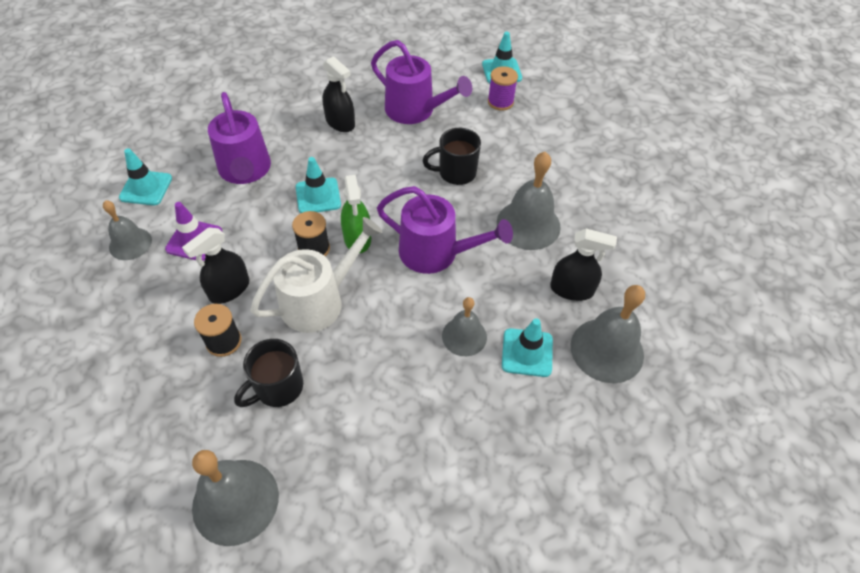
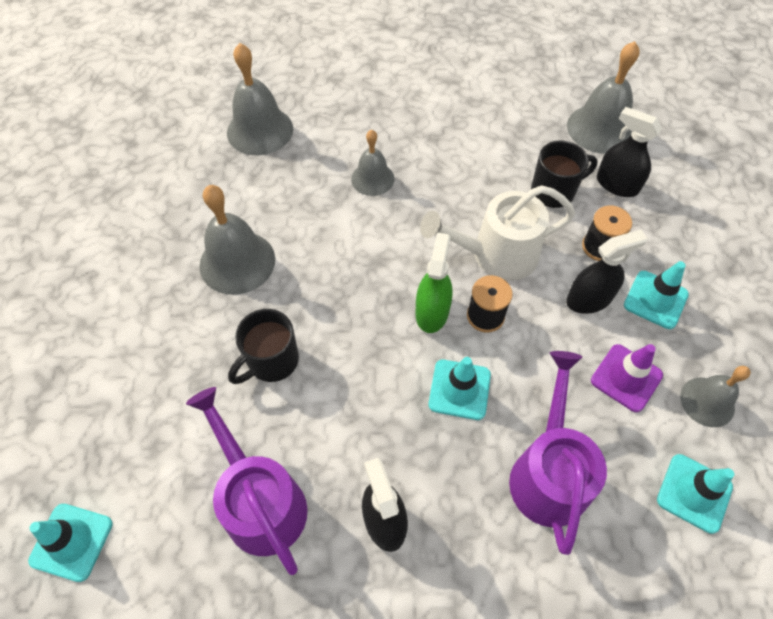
camera: 155 degrees left, 5 degrees up
purple watering can [377,186,513,274] -> none
black mug [422,128,481,185] -> black mug turned 120 degrees clockwise [228,309,299,384]
purple spool [488,66,518,111] -> none
turquoise traffic cone [502,318,553,377] -> turquoise traffic cone moved to [624,261,689,329]
black spray bottle [550,229,617,301] -> black spray bottle moved to [597,107,662,197]

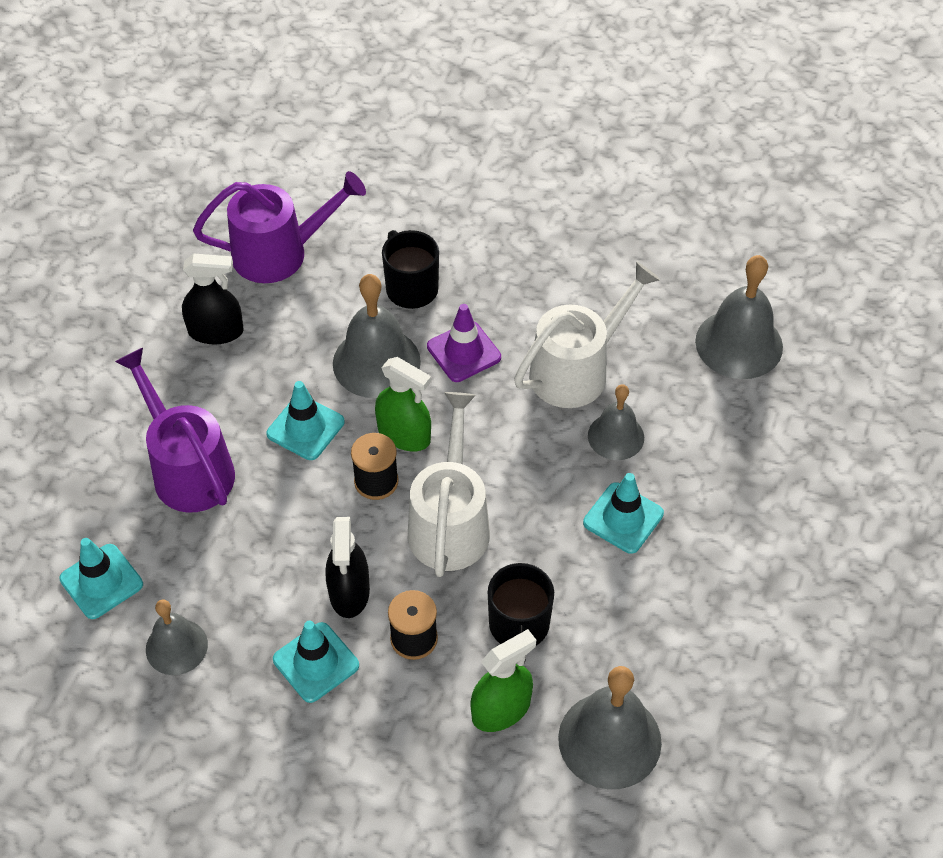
camera: 110 degrees right, 5 degrees down
turquoise traffic cone [28,504,113,582] -> turquoise traffic cone moved to [583,473,664,554]
grey bell [199,185,275,295] -> grey bell moved to [333,274,421,398]
purple watering can [509,351,607,555] -> purple watering can turned 150 degrees counterclockwise [115,348,235,513]
purple traffic cone [591,344,663,412] -> purple traffic cone moved to [427,304,501,382]
black spray bottle [597,107,662,197] -> green spray bottle [470,629,536,732]
none -> white watering can [514,262,660,408]

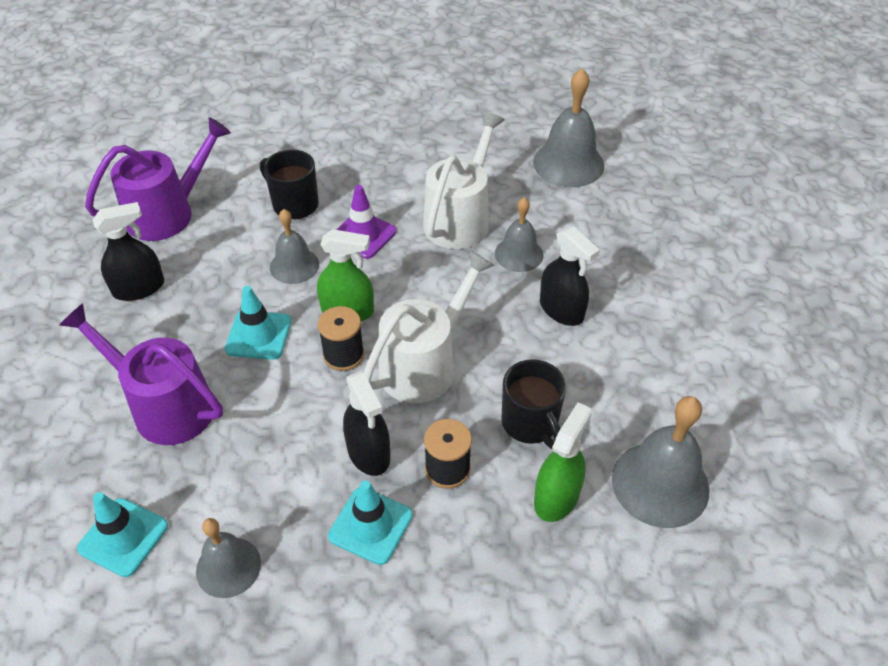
camera: 25 degrees left, 5 degrees down
grey bell [333,274,421,398] -> grey bell [270,209,319,284], size x0.62
white watering can [408,392,490,577] -> white watering can turned 60 degrees clockwise [364,250,495,403]
turquoise traffic cone [583,473,664,554] -> black spray bottle [540,226,600,326]

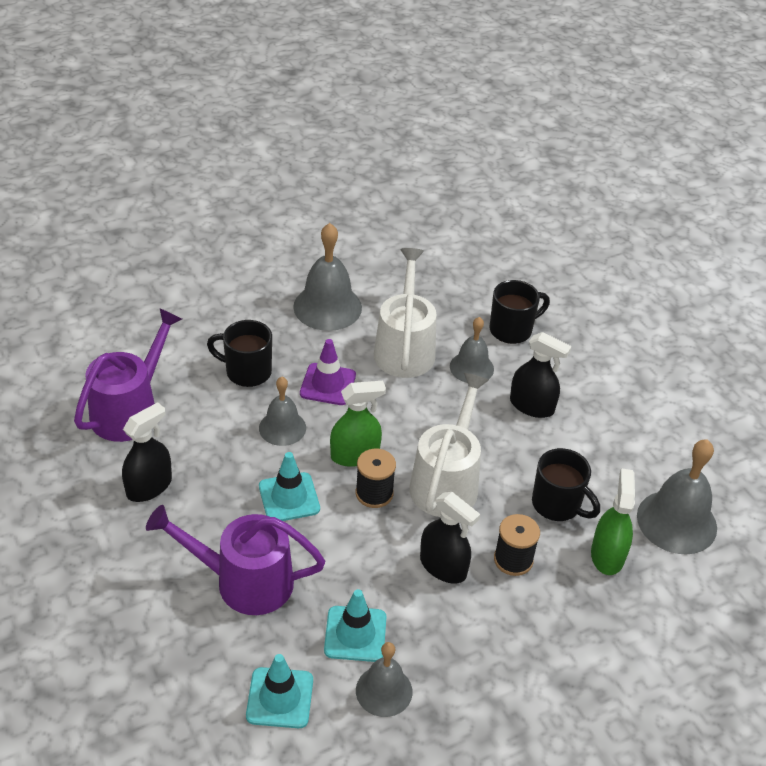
camera: 25 degrees left, 5 degrees down
turquoise traffic cone [328,480,413,565] -> turquoise traffic cone moved to [324,589,386,662]
grey bell [533,68,604,187] -> grey bell moved to [293,223,362,331]
none -> black mug [490,280,550,344]

